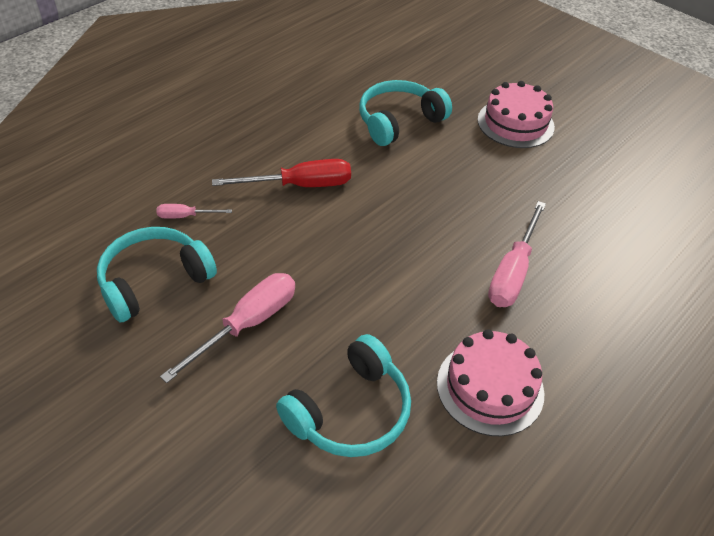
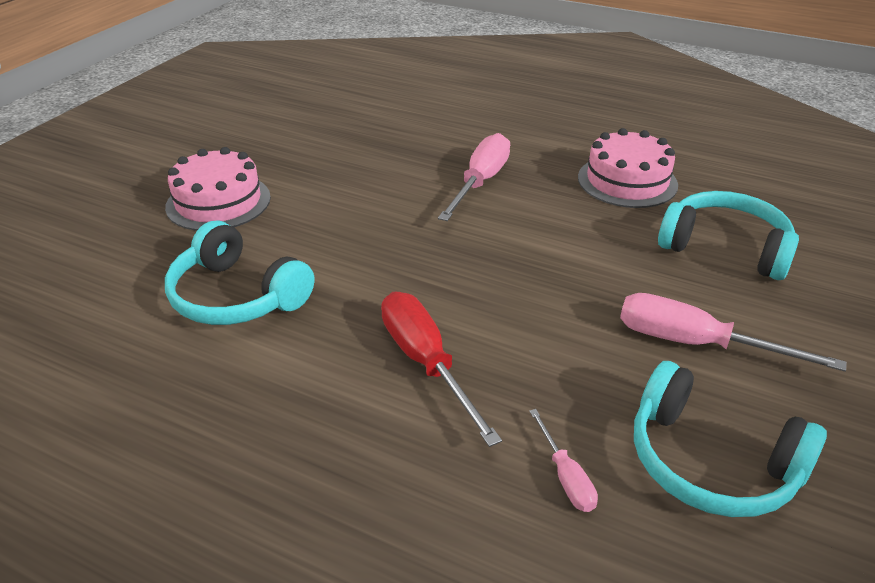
camera: 105 degrees left, 10 degrees down
pink screwdriver [488,201,546,307] -> pink screwdriver turned 75 degrees counterclockwise [438,133,510,221]

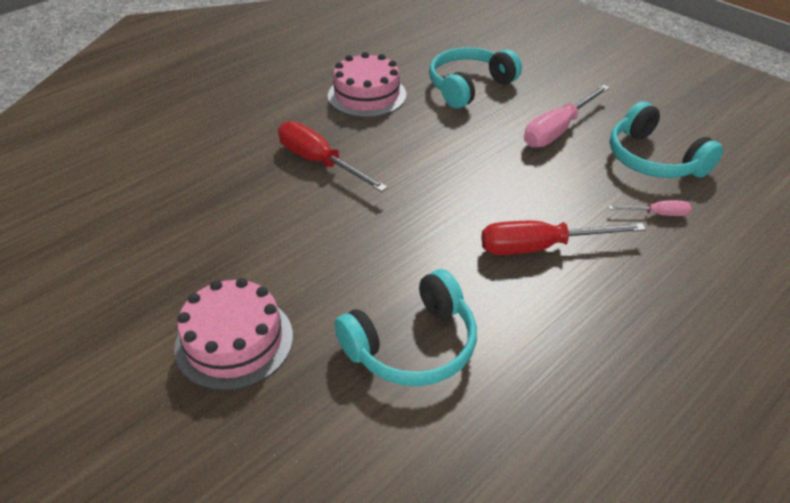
camera: 70 degrees left, 5 degrees up
pink screwdriver [438,133,510,221] -> red screwdriver [278,121,388,192]
turquoise headphones [634,361,827,517] -> turquoise headphones turned 90 degrees clockwise [610,101,723,178]

